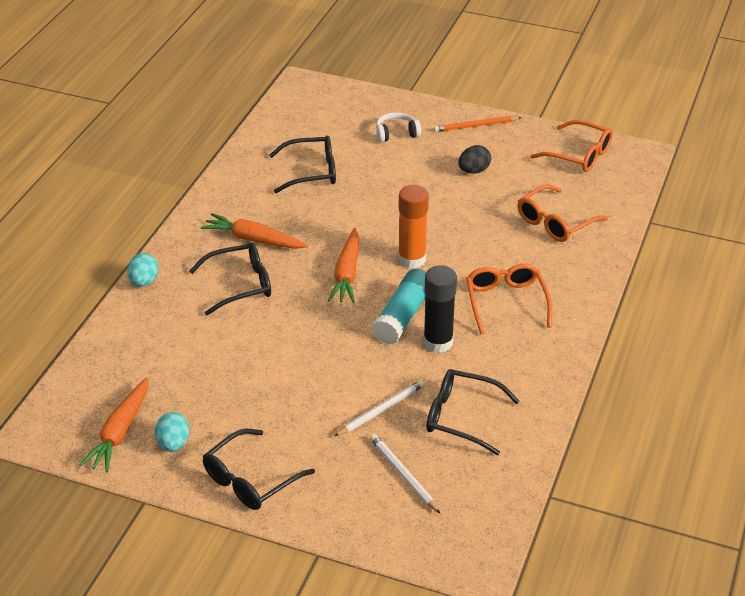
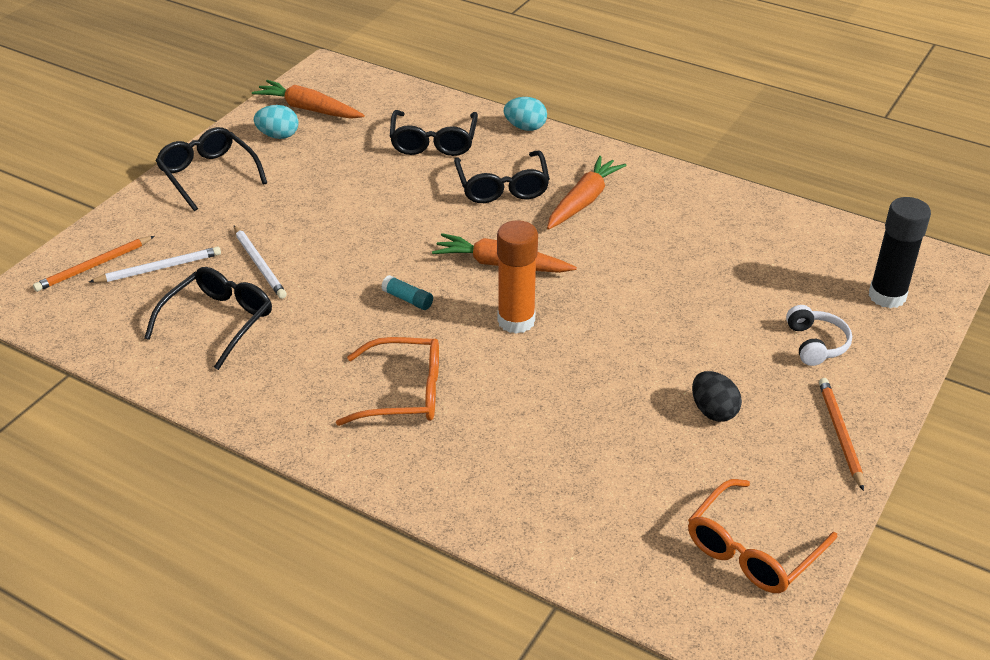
camera: 100 degrees right, 0 degrees up
black glasses [269,136,336,193] -> black glasses moved to [390,110,478,156]
turquoise glue stick [372,269,426,345] -> turquoise glue stick [381,275,433,310], size x0.48
black glue stick [423,265,457,353] -> black glue stick moved to [869,197,931,308]
orange glasses [518,184,608,242] -> none
none -> orange pencil [33,236,155,292]

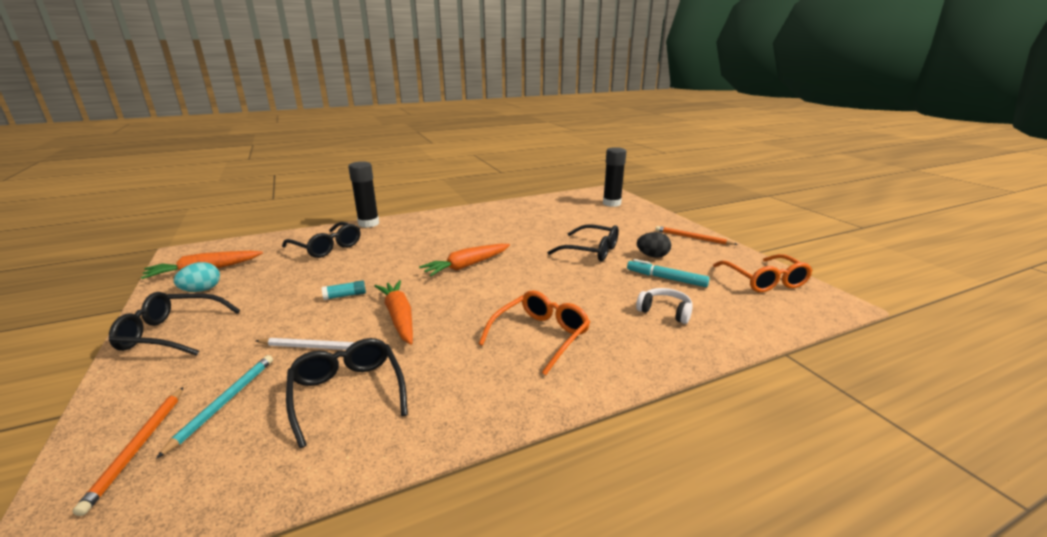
camera: 55 degrees left, 15 degrees down
white pencil [89,246,221,283] -> turquoise pencil [156,355,273,459]
turquoise glue stick [381,275,433,310] -> turquoise glue stick moved to [322,280,366,300]
black glasses [454,150,550,203] -> black glasses moved to [547,225,619,261]
orange glue stick [497,220,538,334] -> none
turquoise egg [504,97,547,131] -> black glue stick [348,161,379,228]
orange carrot [547,156,627,230] -> orange carrot moved to [374,280,413,345]
white headphones [786,305,852,366] -> white headphones moved to [636,288,693,324]
none -> turquoise marker [627,259,710,287]

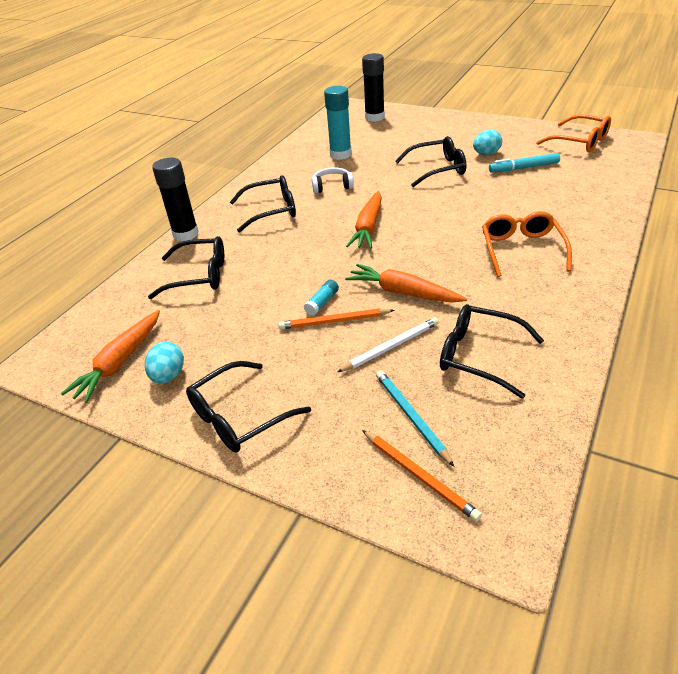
camera: 35 degrees left, 15 degrees up
white headphones [636,288,693,324] -> white headphones moved to [312,167,354,193]
black egg [637,232,671,258] -> turquoise egg [473,129,502,155]
orange pencil [655,226,738,245] -> orange pencil moved to [278,308,394,329]
none -> black glasses [230,175,296,233]
none -> turquoise glue stick [324,86,352,160]

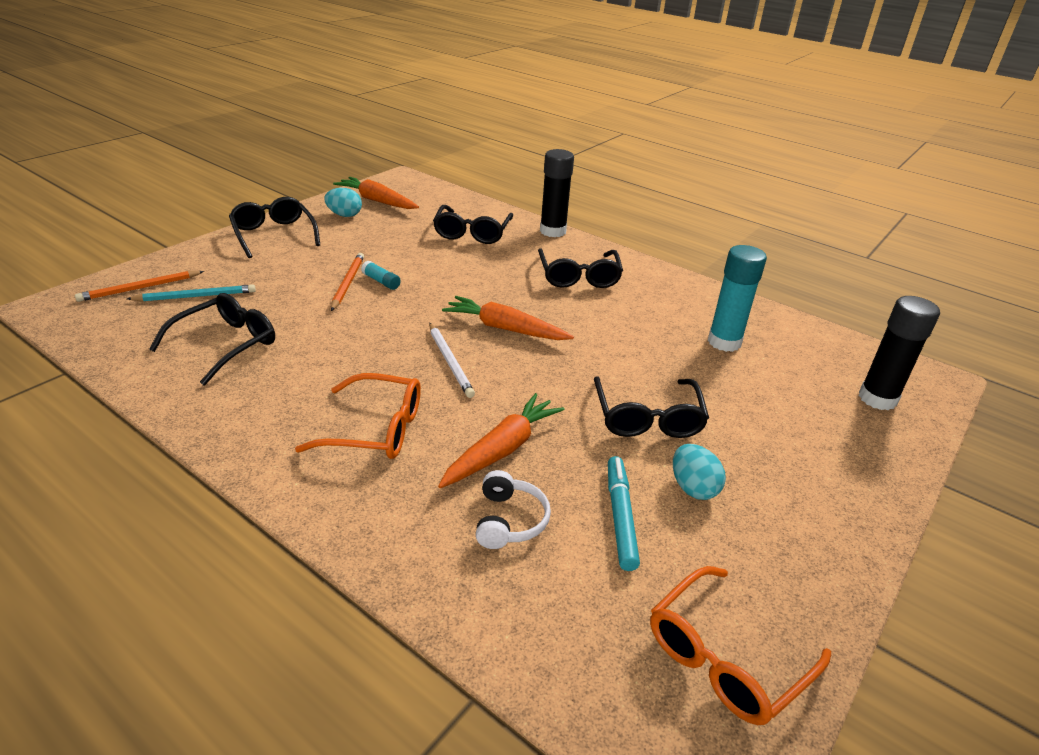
camera: 95 degrees right, 5 degrees down
white headphones [312,167,354,193] -> white headphones moved to [476,470,551,549]
white pencil [338,317,439,372] -> white pencil moved to [429,323,475,398]
orange carrot [345,264,467,303] -> orange carrot moved to [438,393,565,488]

